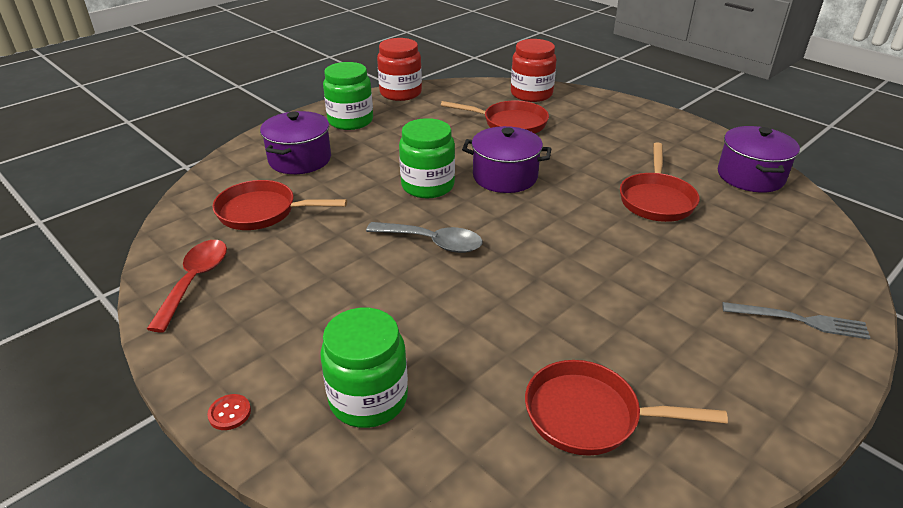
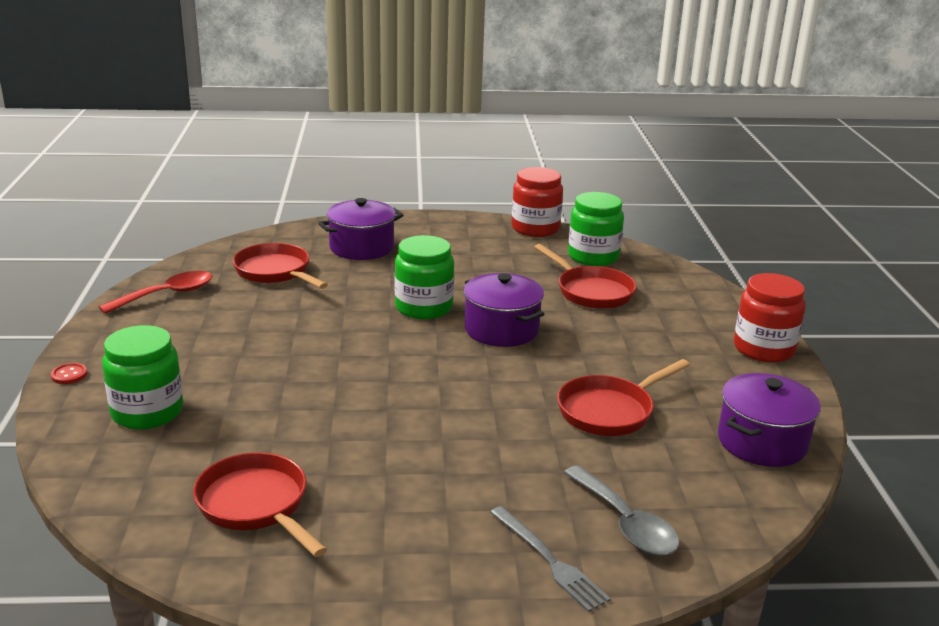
camera: 40 degrees right, 10 degrees down
green jar [323,62,373,130] -> green jar moved to [568,192,624,266]
grey spoon [366,222,483,253] -> grey spoon moved to [564,465,680,556]
red jar [511,39,557,102] -> red jar moved to [734,273,806,363]

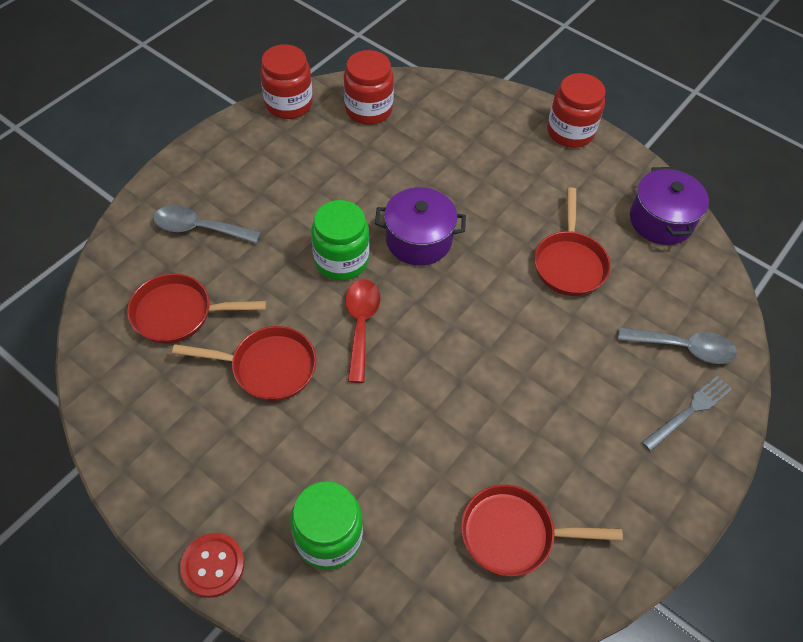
camera: 50 degrees left, 30 degrees up
red button [51,363,87,384] -> red button [180,533,245,598], size x1.77
red spoon [99,271,212,314] -> red spoon moved to [345,279,380,383]
purple pot [318,198,404,260] -> grey spoon [153,205,261,243]
grey fork [490,506,611,612] -> grey fork turned 45 degrees counterclockwise [642,376,732,451]
red pan [534,244,636,309] -> red pan moved to [172,326,316,401]
green jar [568,192,624,266] -> red jar [344,50,394,125]

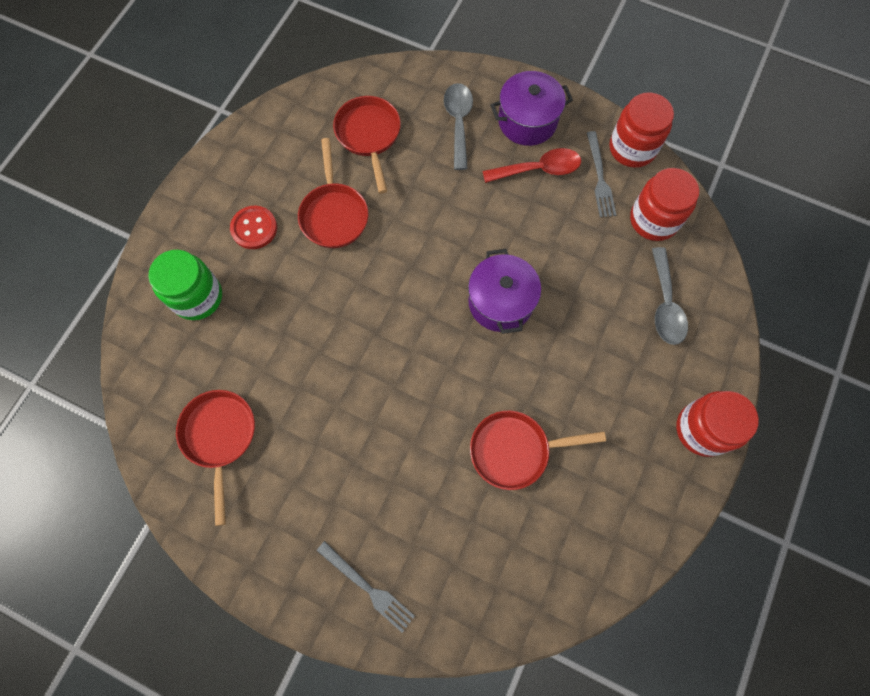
camera: 80 degrees right, 15 degrees up
red button [180,533,245,598] -> red button moved to [230,206,277,249]
green jar [311,200,369,280] -> none
red spoon [345,279,380,383] -> red spoon moved to [482,148,581,183]
grey spoon [618,327,737,364] -> grey spoon moved to [652,247,688,345]
purple pot [630,167,709,245] -> purple pot moved to [491,71,573,146]
none -> grey fork [587,131,616,217]

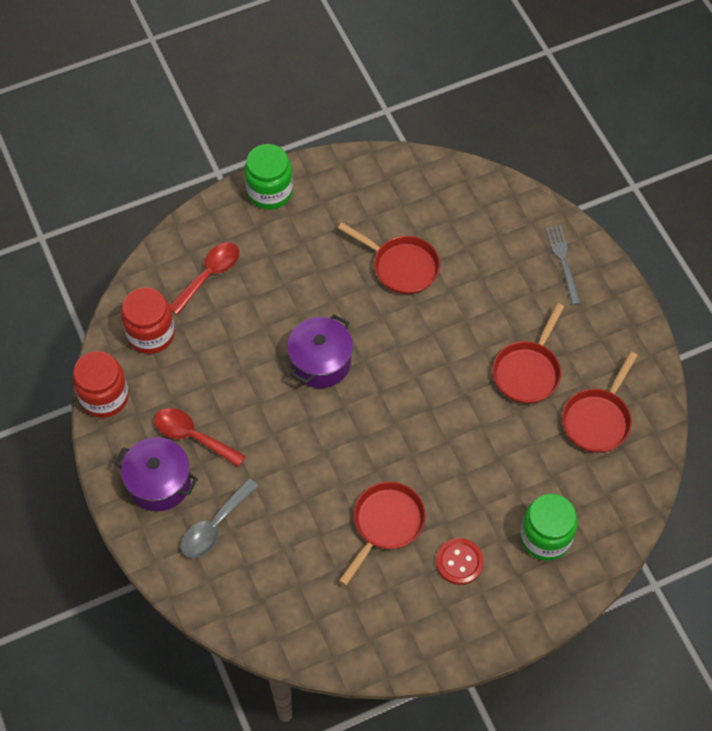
camera: 140 degrees left, 10 degrees down
red pan [333,96,401,193] -> red pan moved to [493,303,564,404]
grey fork [587,131,616,217] -> none
grey spoon [652,247,688,345] -> red spoon [170,242,239,315]
red jar [676,391,759,457] -> green jar [244,144,293,210]

